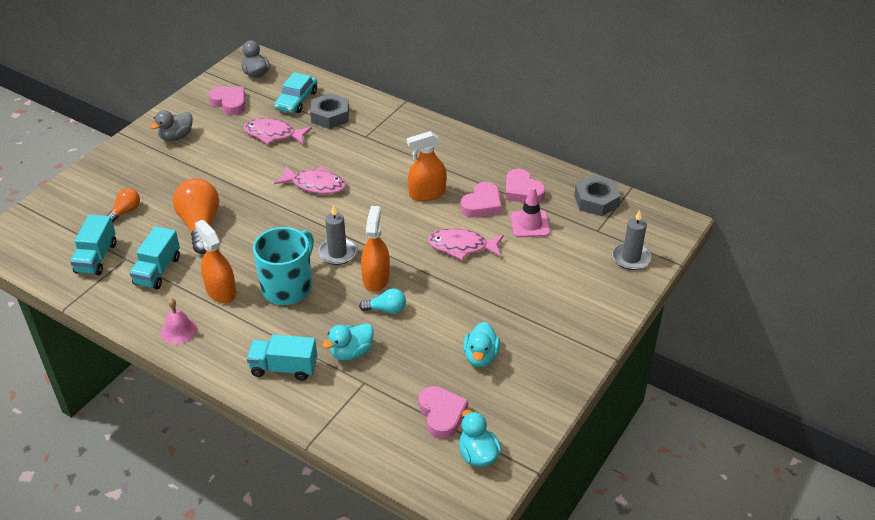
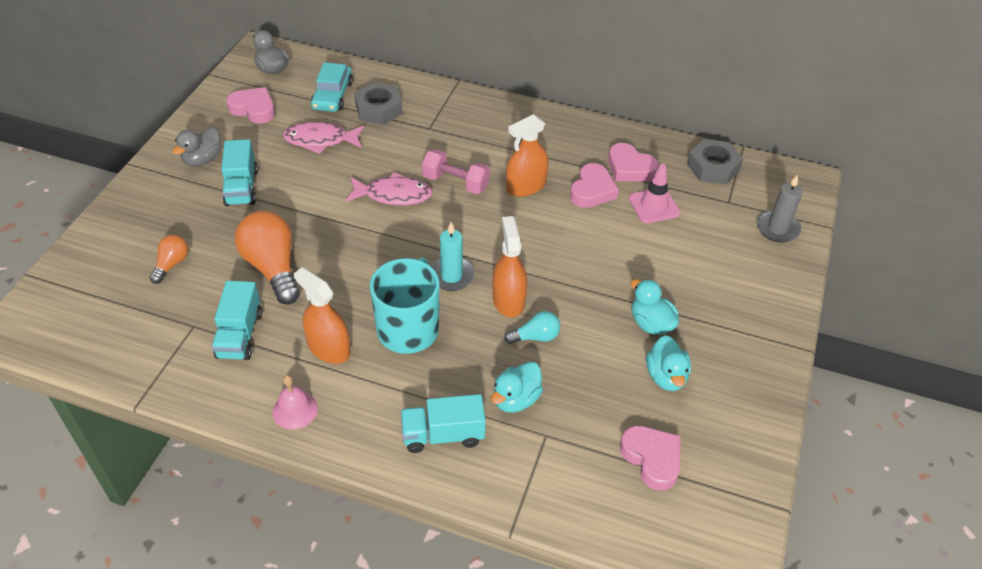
camera: 15 degrees left, 5 degrees up
turquoise truck [70,215,116,275] -> turquoise truck moved to [221,139,258,206]
grey candle [318,205,357,265] -> turquoise candle [431,222,475,291]
pink fish [427,228,504,260] -> none
turquoise duck [459,410,502,467] -> turquoise duck moved to [631,279,679,335]
none -> pink dumbbell [422,149,490,194]

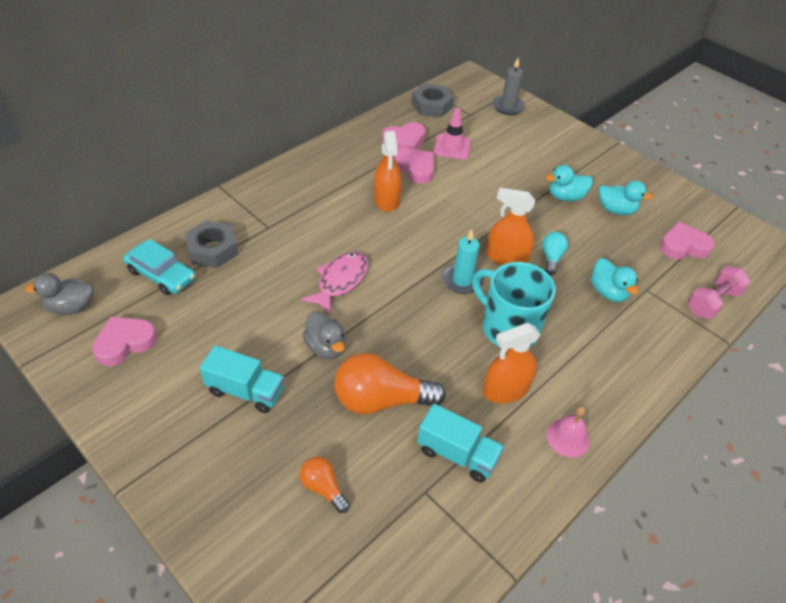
camera: 65 degrees left, 0 degrees up
grey duck [173,127,221,166] -> grey duck moved to [302,311,346,359]
pink fish [283,122,365,154] -> none
turquoise truck [401,394,486,453] -> none
pink dumbbell [422,149,490,194] -> pink dumbbell moved to [687,266,751,319]

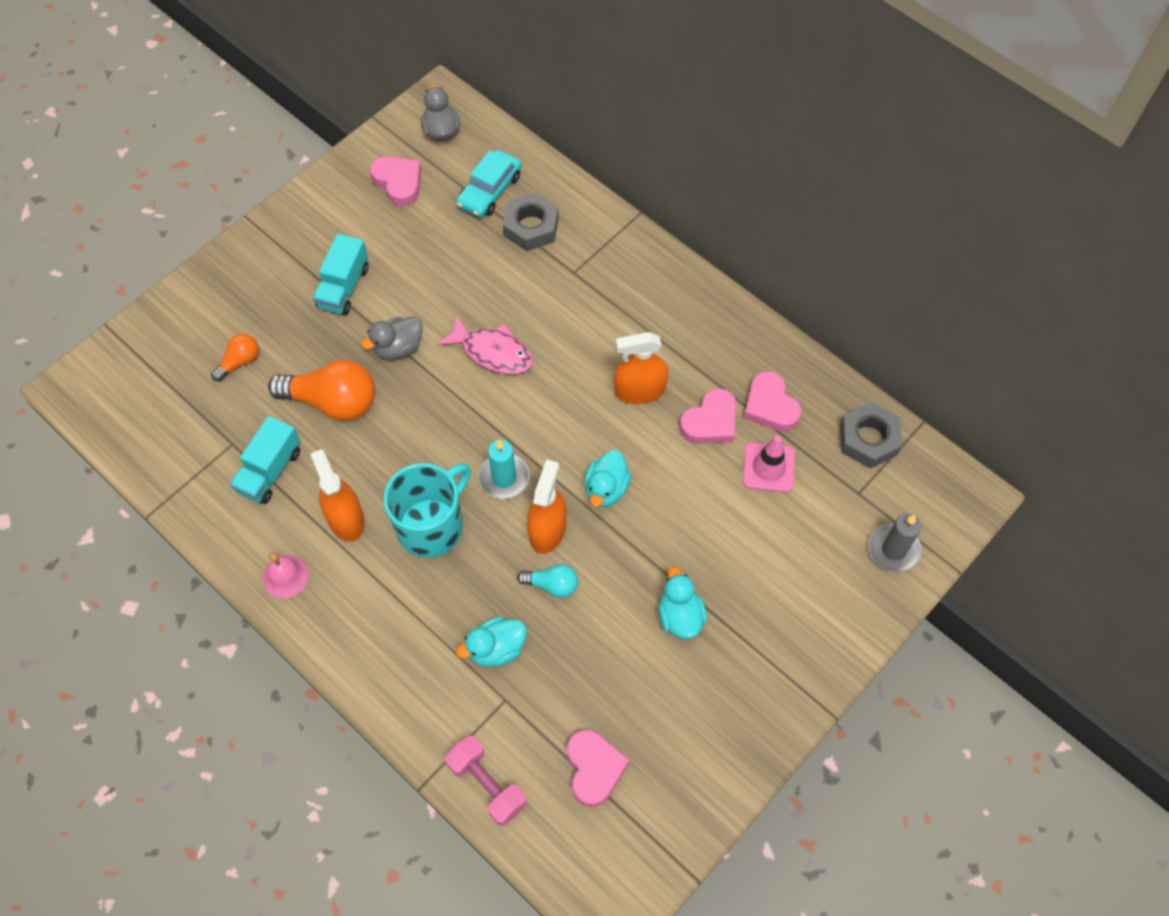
camera: 90 degrees right, 15 degrees up
orange light bulb [334,353,446,414] -> orange light bulb turned 105 degrees clockwise [268,360,375,421]
turquoise duck [599,181,653,215] -> turquoise duck moved to [584,450,631,507]

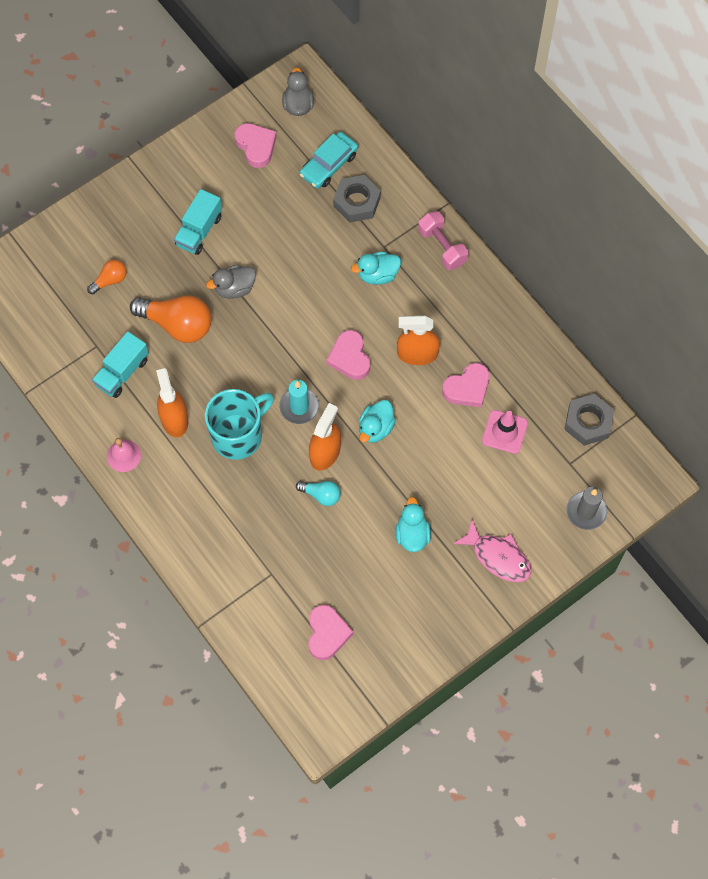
camera: 10 degrees right, 5 degrees up
pink fish [437,315,533,374] -> pink fish moved to [453,519,531,582]
pink dumbbell [445,735,527,826] -> pink dumbbell moved to [418,211,468,270]
turquoise duck [456,616,527,667] -> turquoise duck moved to [351,252,401,285]
pink heart [744,371,801,432] -> pink heart moved to [326,330,370,380]

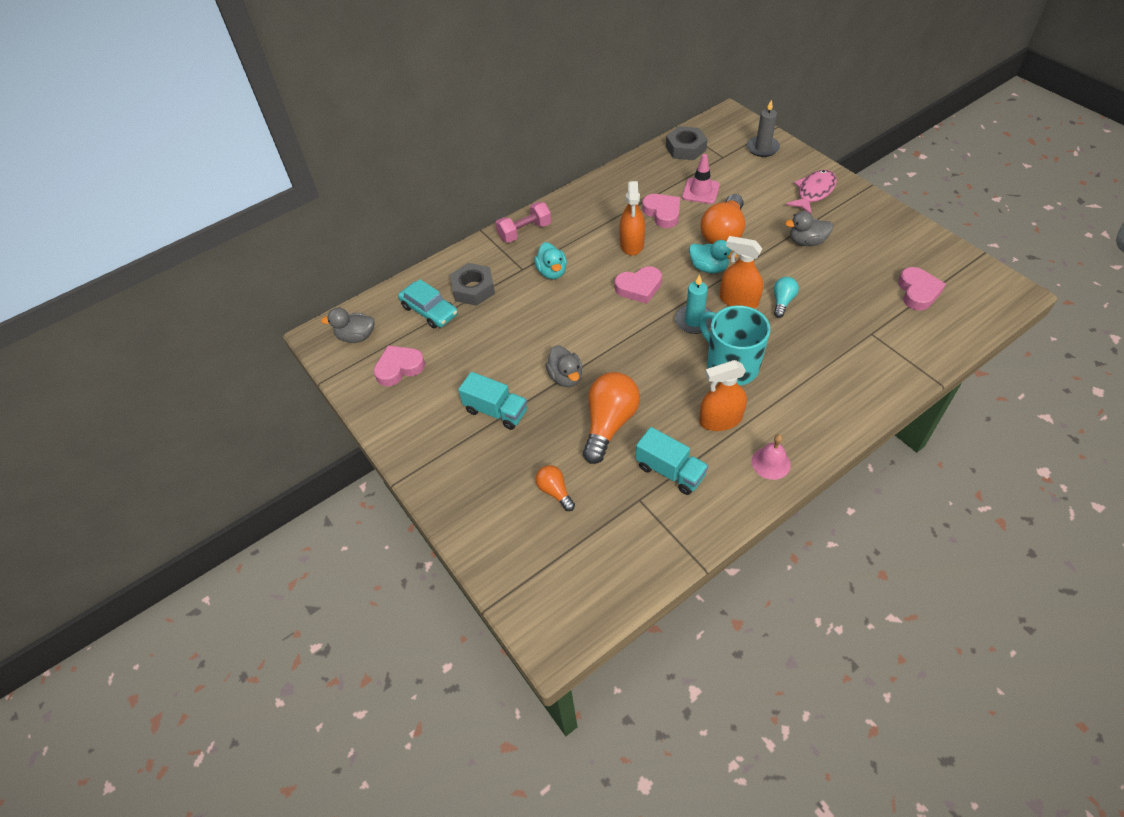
camera: 85 degrees left, 15 degrees down
pink heart [308,605,353,661] -> pink heart turned 90 degrees clockwise [898,267,946,311]
turquoise duck [396,497,431,552] -> grey duck [785,211,833,246]
none -> orange light bulb [700,194,745,244]

